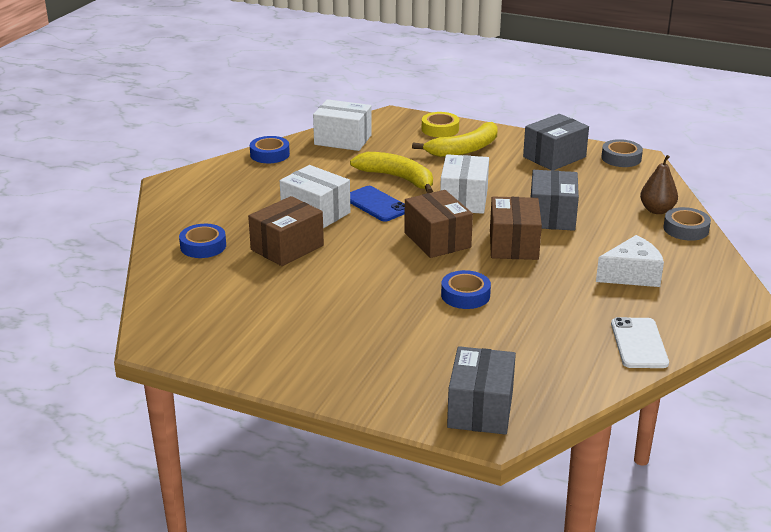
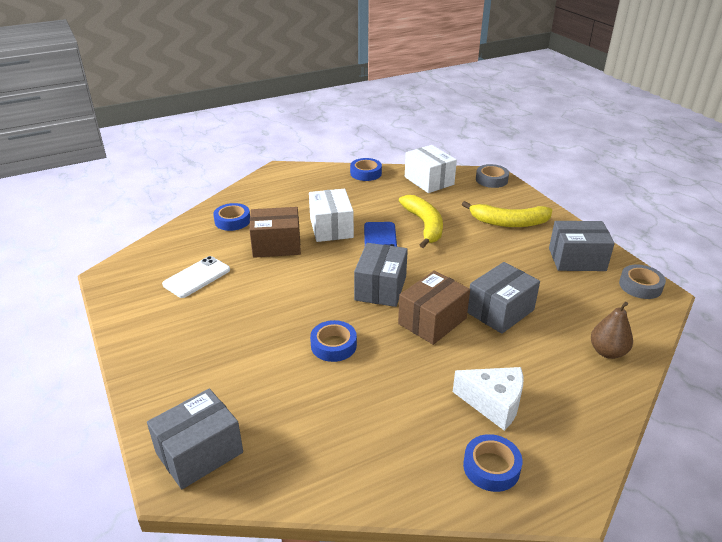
camera: 40 degrees right, 5 degrees up
brown box [404,190,473,258] -> grey box [354,243,408,307]
yellow tape [422,112,459,137] -> none
white box [440,154,489,214] -> none
white phone [611,317,669,368] -> white phone moved to [162,256,230,298]
grey tape [663,207,711,241] -> grey tape moved to [476,164,509,188]
none -> blue tape [463,434,522,492]

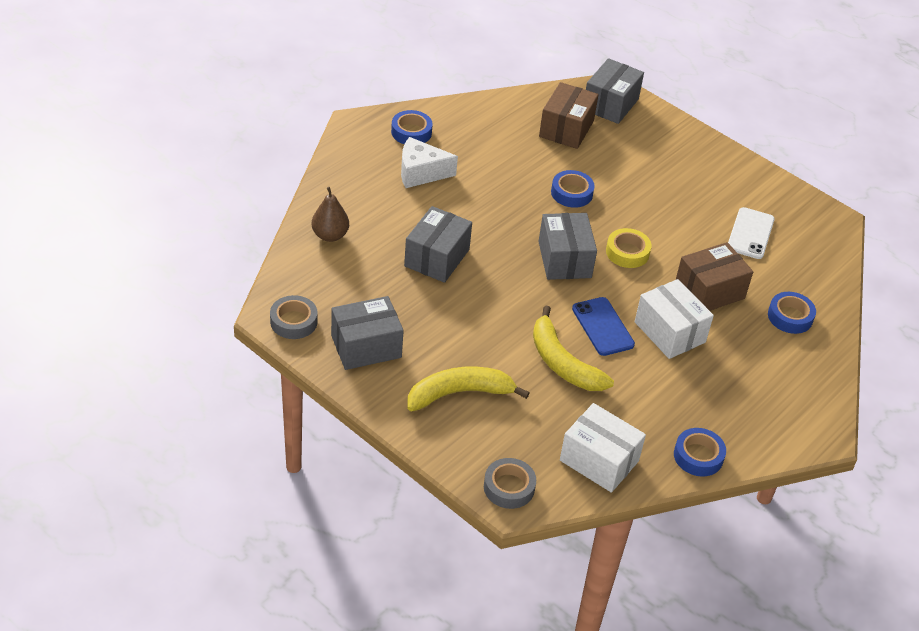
camera: 155 degrees right, 10 degrees up
brown box [398,271,470,345] -> brown box moved to [539,82,599,149]
none -> yellow tape [606,228,651,268]

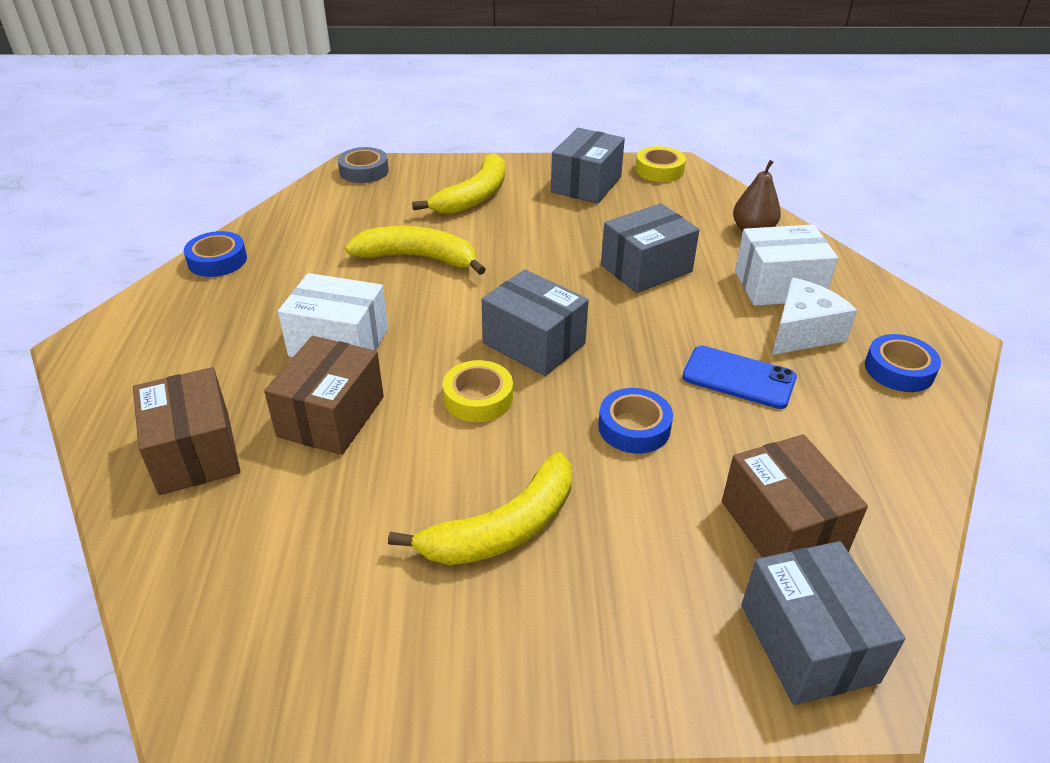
camera: 140 degrees right, 5 degrees down
grey tape [270,295,318,339] -> yellow tape [636,146,686,182]
grey box [404,206,472,283] -> grey box turned 75 degrees clockwise [601,203,700,293]
white box [560,403,646,493] -> white box moved to [735,225,838,306]
blue phone [572,297,635,356] -> blue phone moved to [682,346,797,409]
white phone [728,207,775,259] -> none
blue tape [768,292,816,334] -> brown box [133,367,241,495]
none -> yellow banana [388,452,572,565]

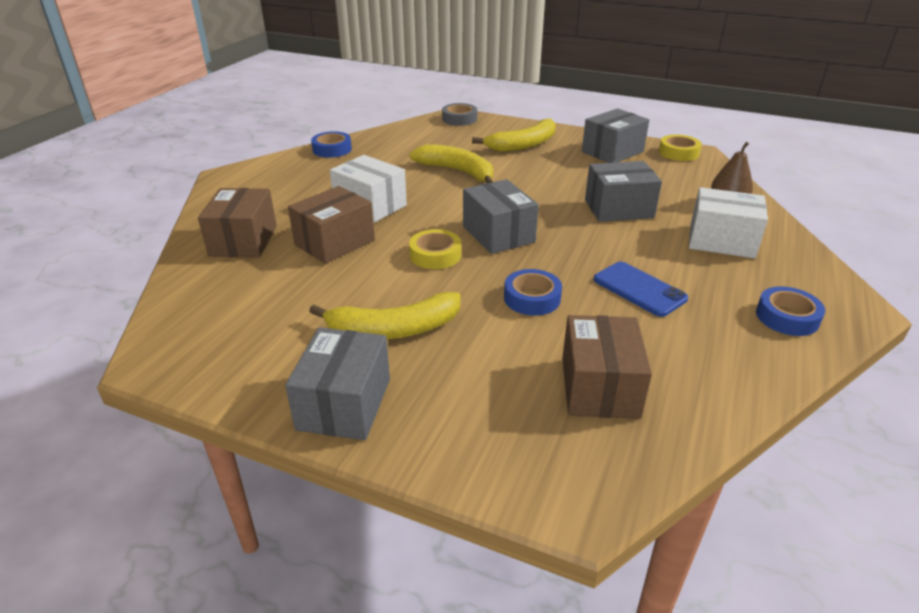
camera: 25 degrees right, 5 degrees down
grey box [741,541,905,705] -> grey box moved to [285,327,390,440]
white cheese [772,277,857,355] -> none

